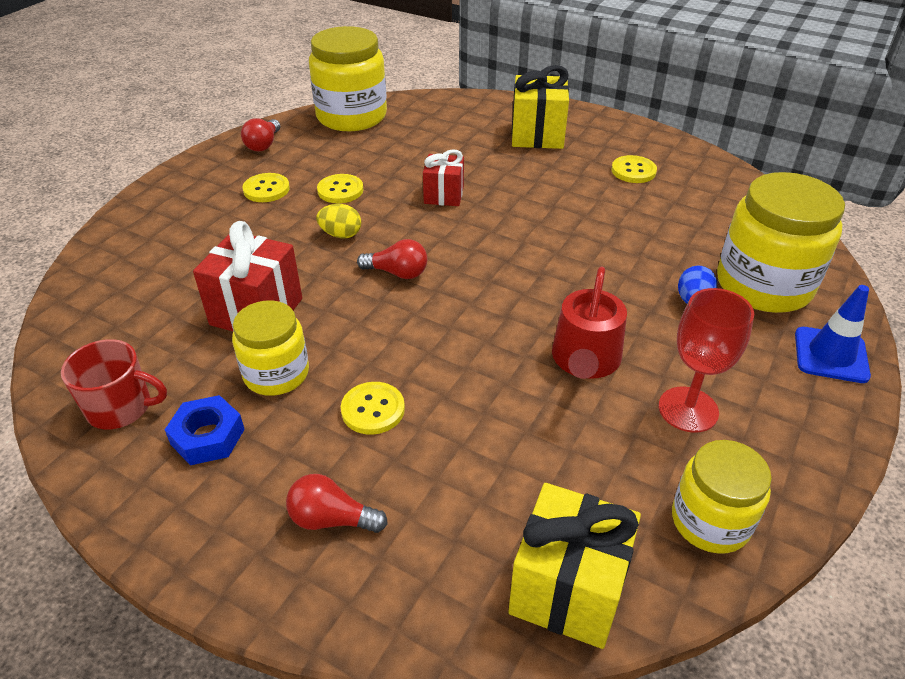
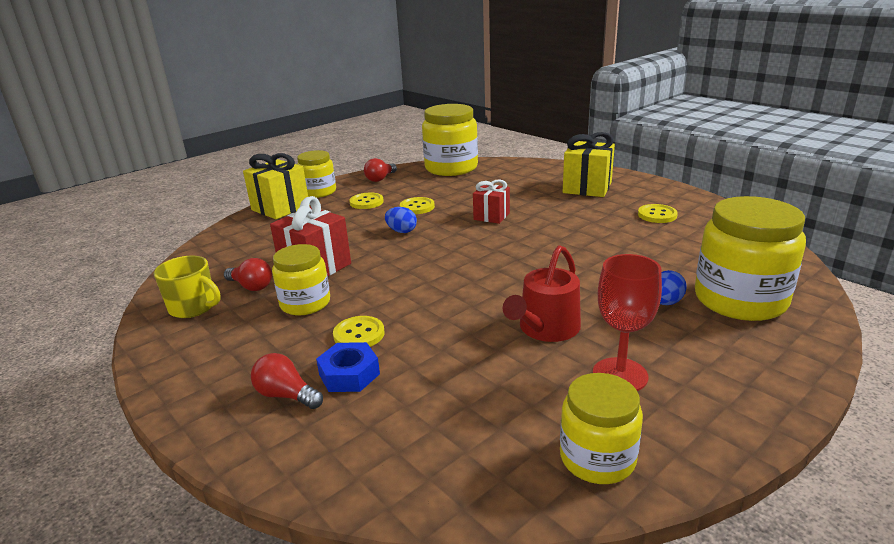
camera: 20 degrees right, 15 degrees down
red mug [61,339,167,429] -> yellow mug [154,256,221,318]
blue nut [165,395,245,465] -> blue nut moved to [316,342,380,392]
yellow egg [316,204,361,238] -> blue egg [385,207,417,233]
red light bulb [357,239,427,279] -> red light bulb moved to [224,258,272,291]
yellow gift [508,483,641,649] -> yellow gift moved to [243,153,310,219]
blue traffic cone [795,285,871,383] -> none
none -> yellow jar [297,150,336,198]

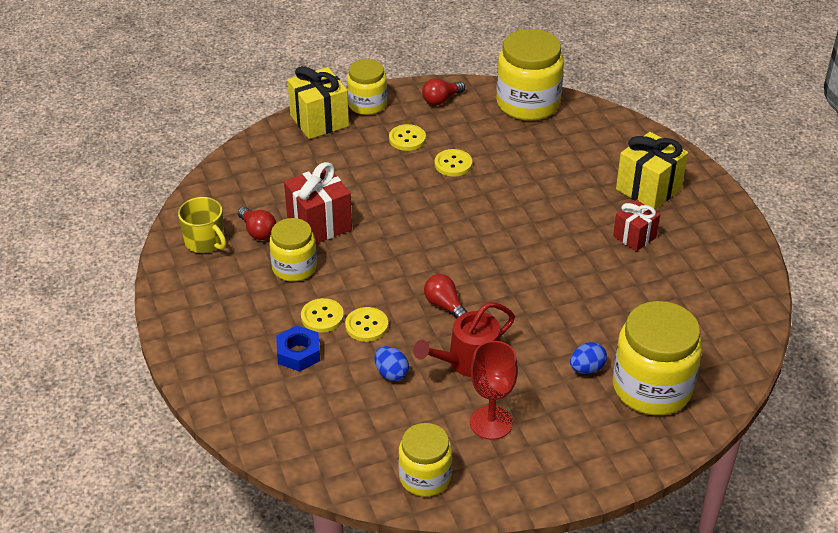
camera: 20 degrees right, 15 degrees up
red light bulb [251,353,323,409] -> red light bulb moved to [424,274,467,319]
blue egg [385,207,417,233] -> blue egg moved to [374,346,409,381]
red gift [473,179,510,224] -> red gift moved to [613,200,660,252]
yellow button [638,204,678,223] -> yellow button moved to [345,307,388,342]

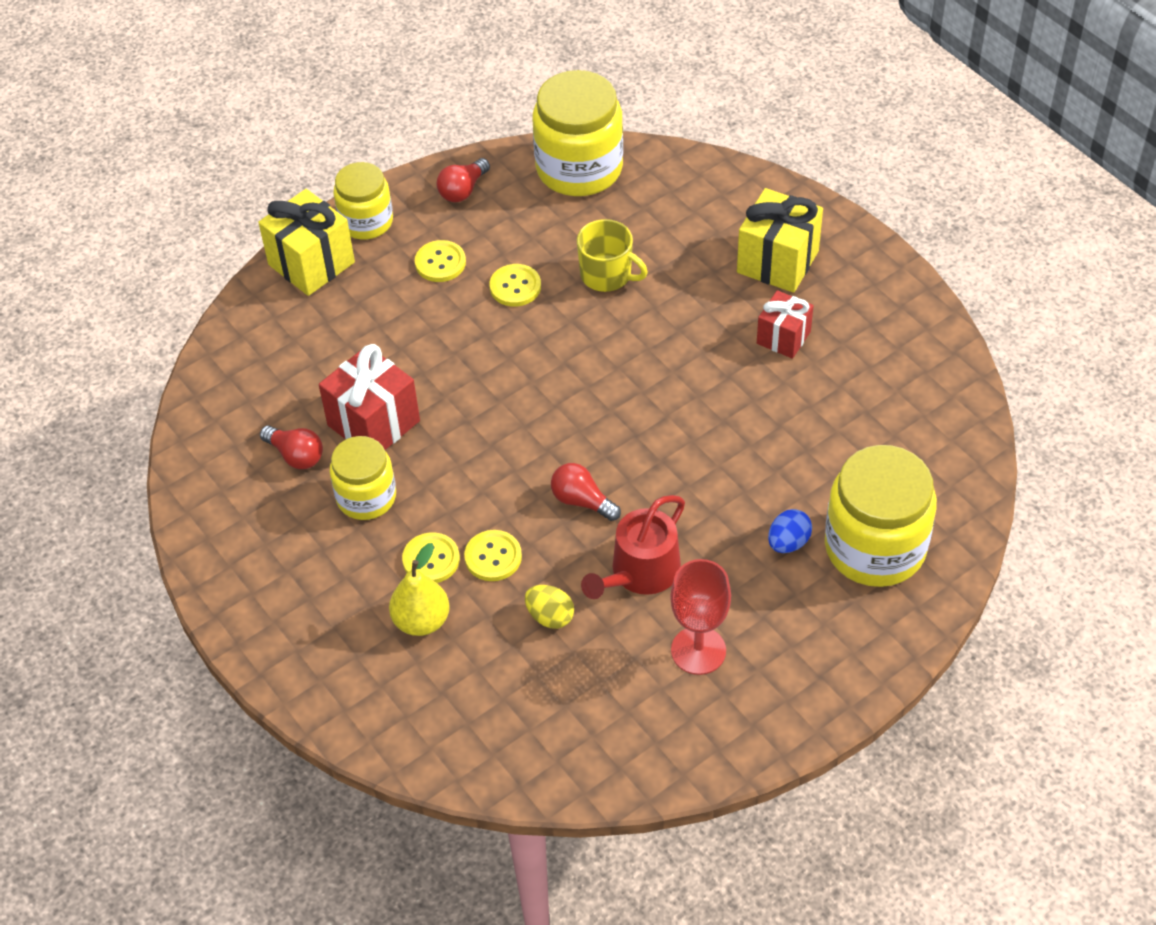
camera: 15 degrees left, 10 degrees up
yellow mug [178,197,226,253] -> yellow mug moved to [577,219,648,292]
blue nut [276,326,320,372] -> yellow pear [389,543,450,636]
blue egg [374,346,409,381] -> yellow egg [525,585,574,629]
yellow jar [398,423,452,496] -> none

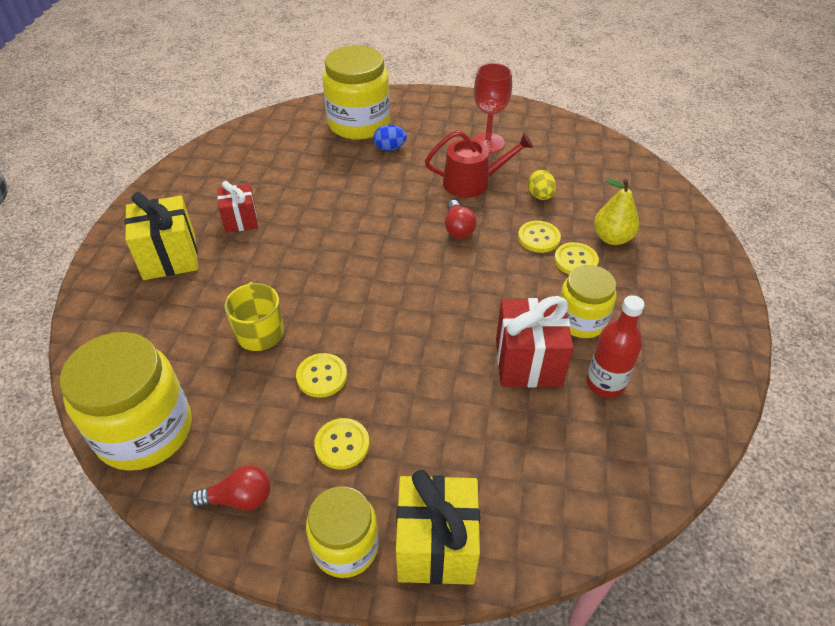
camera: 135 degrees left, 5 degrees down
red light bulb [260,425,323,469] -> red bottle [586,295,645,398]

